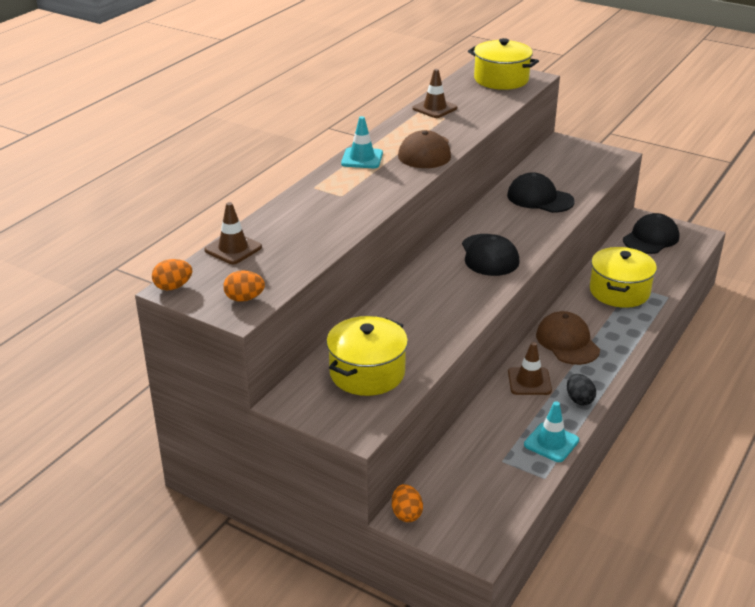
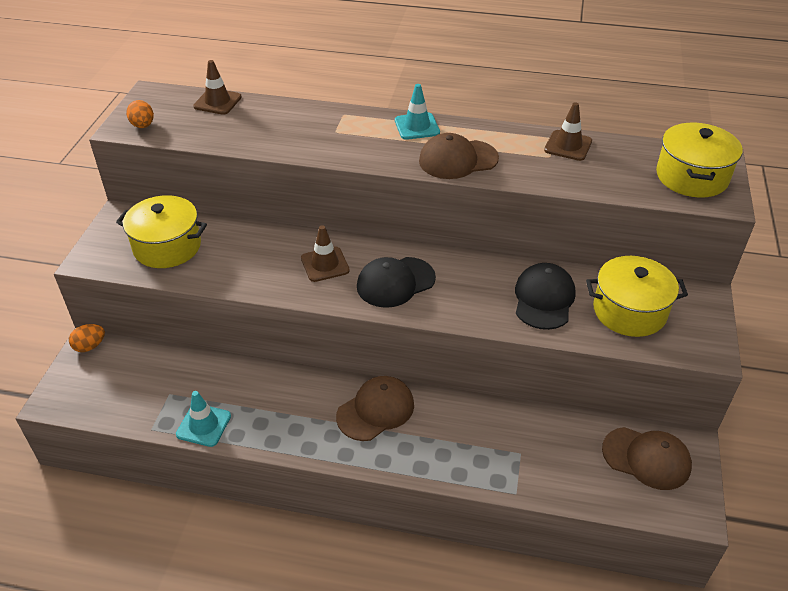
camera: 70 degrees right, 10 degrees up
orange egg [152,259,192,290] -> none
brown traffic cone [508,342,552,395] -> brown traffic cone moved to [301,225,350,282]
black egg [567,374,596,405] -> none
yellow pot [590,247,657,308] -> yellow pot moved to [586,256,688,337]
black cap [623,213,679,254] -> brown cap [602,427,692,490]

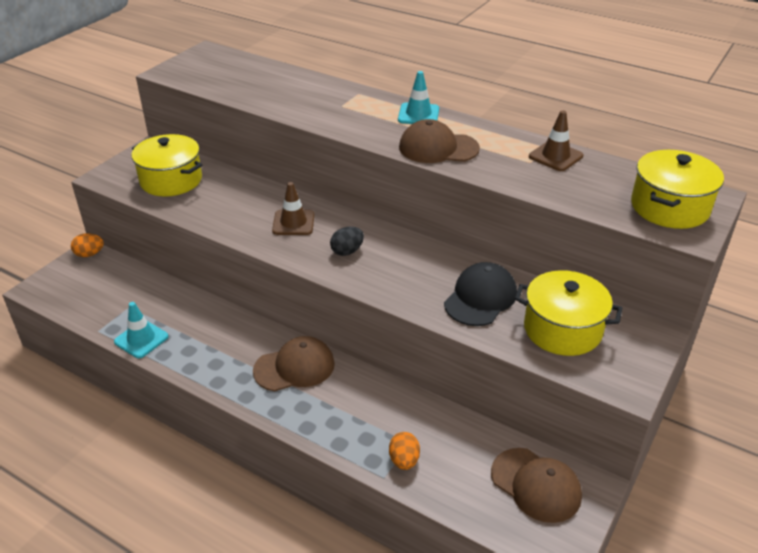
camera: 20 degrees right, 5 degrees down
orange egg [126,100,154,128] -> orange egg moved to [389,432,420,470]
brown traffic cone [193,60,242,115] -> none
black cap [357,257,436,308] -> black egg [330,226,364,256]

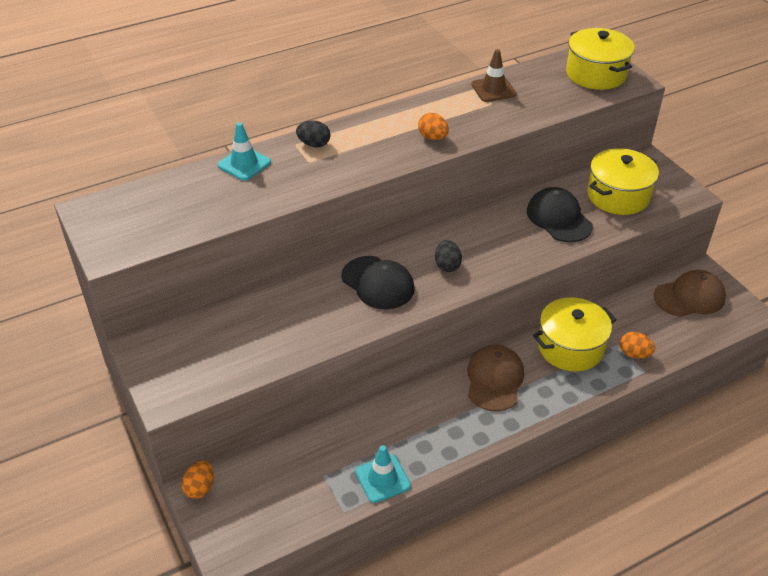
camera: 60 degrees left, 5 degrees up
yellow pot [131,134,203,197] -> yellow pot moved to [533,297,617,372]
brown traffic cone [272,182,315,235] -> black cap [341,256,415,309]
turquoise traffic cone [398,71,439,124] -> turquoise traffic cone moved to [217,122,271,181]
brown cap [399,119,480,163] -> orange egg [418,113,449,140]
none -> black egg [296,120,330,147]

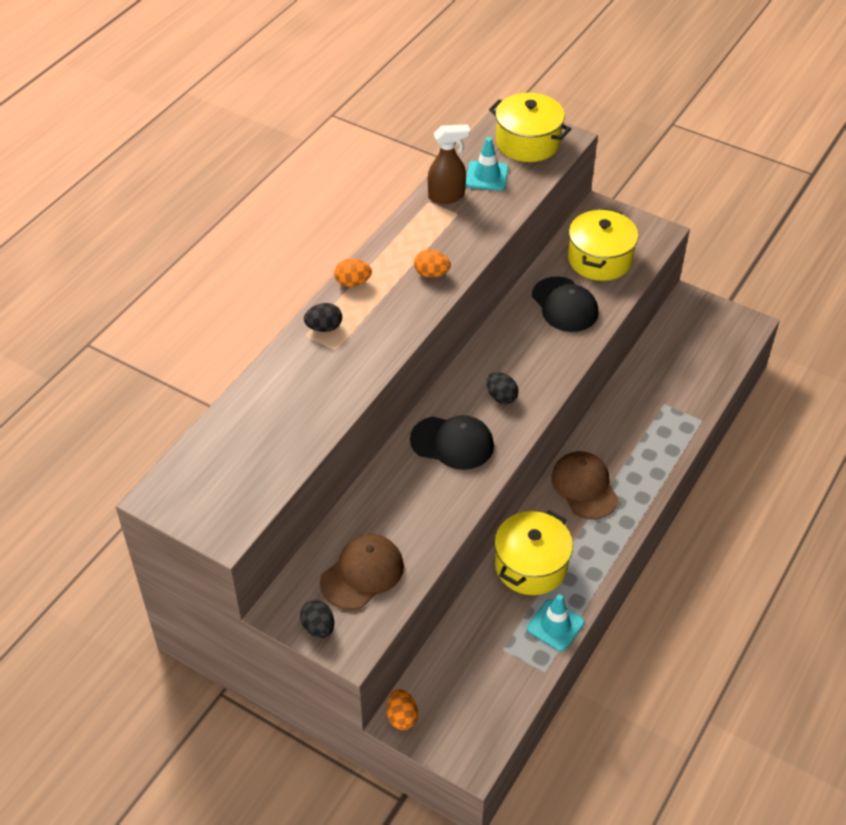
camera: 30 degrees left, 5 degrees up
turquoise traffic cone [217,122,271,181] -> turquoise traffic cone moved to [466,137,508,191]
brown traffic cone [471,49,517,102] -> brown spray bottle [428,124,470,204]
black cap [527,187,593,242] -> black cap turned 150 degrees counterclockwise [532,277,598,332]
yellow pot [533,297,617,372] -> yellow pot moved to [494,510,573,595]
orange egg [620,332,655,358] -> orange egg moved to [334,259,372,287]
brown cap [654,270,726,317] -> brown cap moved to [320,534,404,610]
none -> black egg [300,600,334,638]

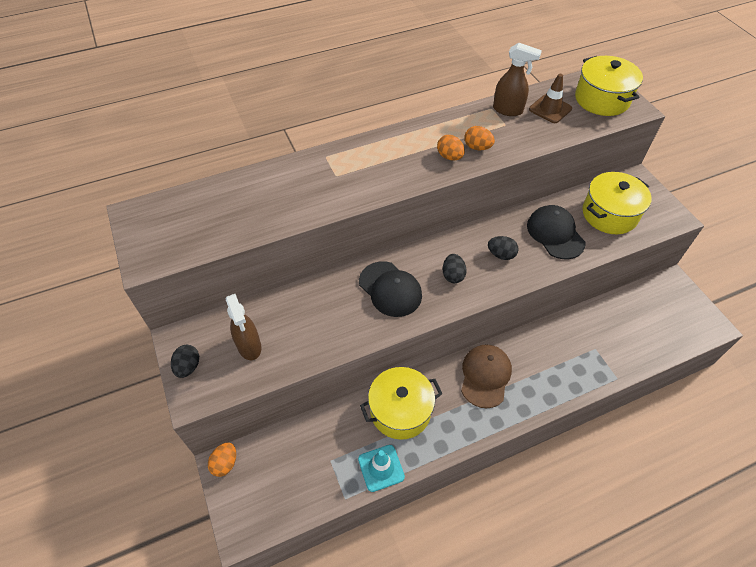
camera: 35 degrees right, 5 degrees up
black egg [304,303,342,332] -> black egg moved to [488,236,519,260]
brown cap [320,534,404,610] -> brown spray bottle [226,294,262,360]
orange egg [334,259,372,287] -> orange egg moved to [464,126,495,150]
turquoise traffic cone [466,137,508,191] -> brown traffic cone [529,74,572,123]
black cap [532,277,598,332] -> black cap turned 150 degrees clockwise [527,205,585,259]

